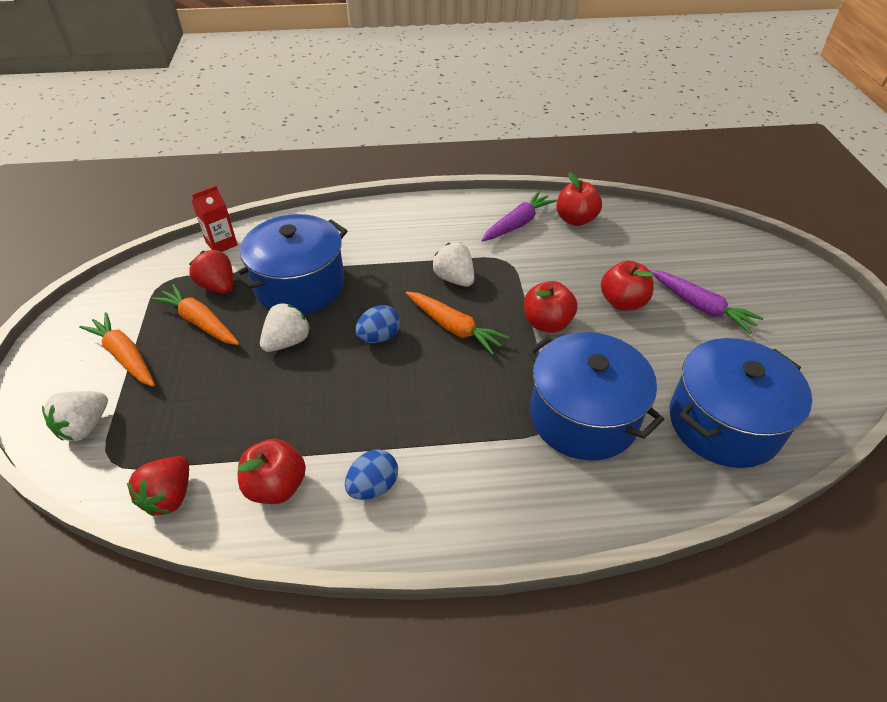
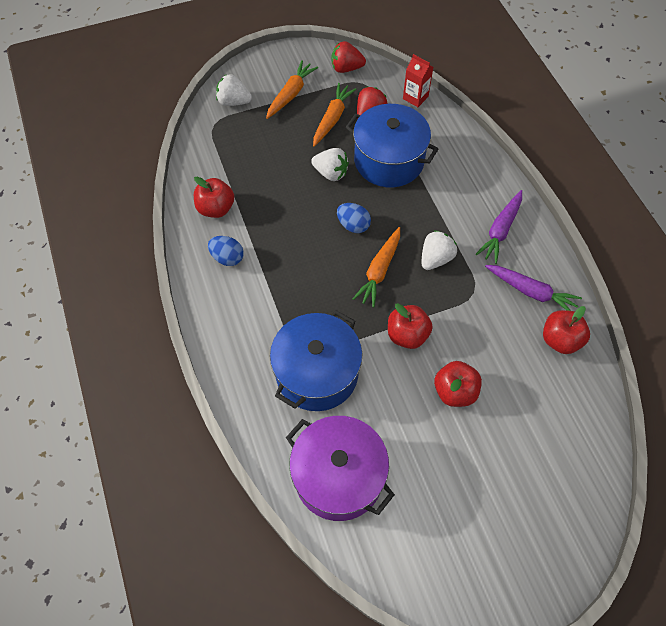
camera: 75 degrees right, 15 degrees up
red strawberry [127,456,189,516] -> red strawberry moved to [331,41,366,73]
purple carrot [650,270,763,334] -> purple carrot moved to [476,190,522,264]
blue pot [670,338,812,468] -> purple pot [286,416,395,521]

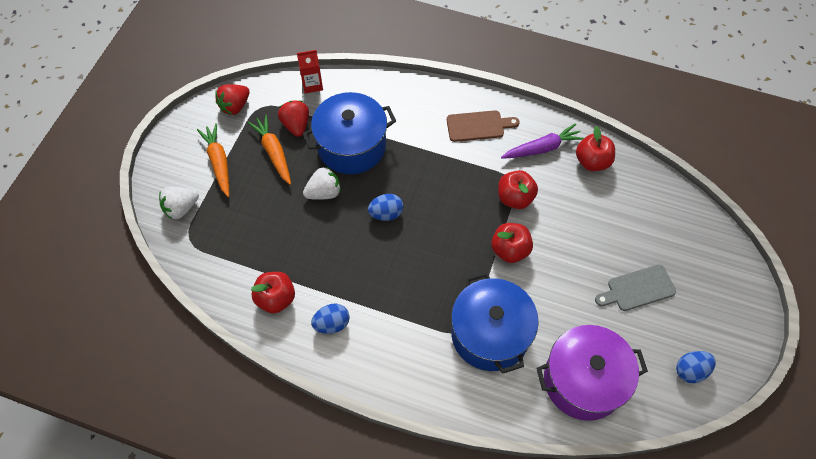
camera: 50 degrees left, 0 degrees up
orange carrot [353,227,400,308] -> none
white strawberry [422,230,457,270] -> none
red apple [434,361,482,407] -> red apple moved to [498,170,538,209]
purple carrot [476,190,522,264] -> brown cutting board [447,110,519,142]
none -> grey cutting board [595,264,676,311]
none -> blue egg [676,351,716,383]

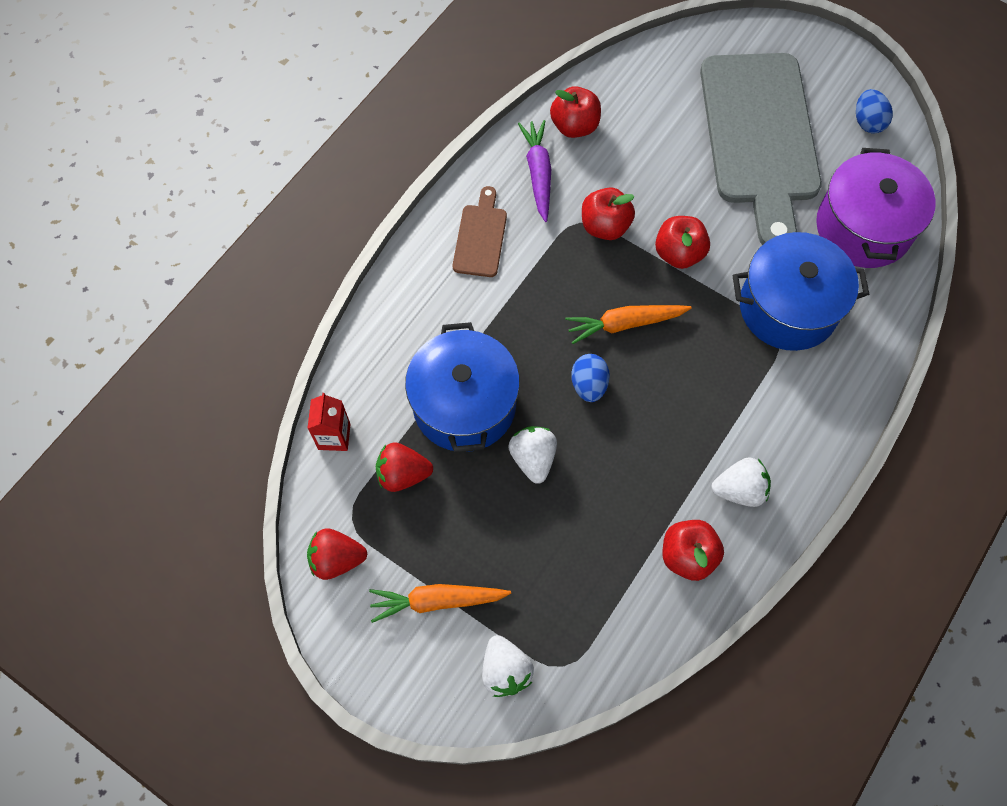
camera: 75 degrees left, 5 degrees up
red strawberry [215,84,250,115] -> red strawberry turned 120 degrees clockwise [307,528,367,580]
orange carrot [248,115,291,185] -> orange carrot moved to [565,305,692,344]
blue egg [311,303,350,334] -> white strawberry [711,457,771,507]
grey cutting board [595,264,676,311] -> grey cutting board [700,53,822,245], size x2.34

